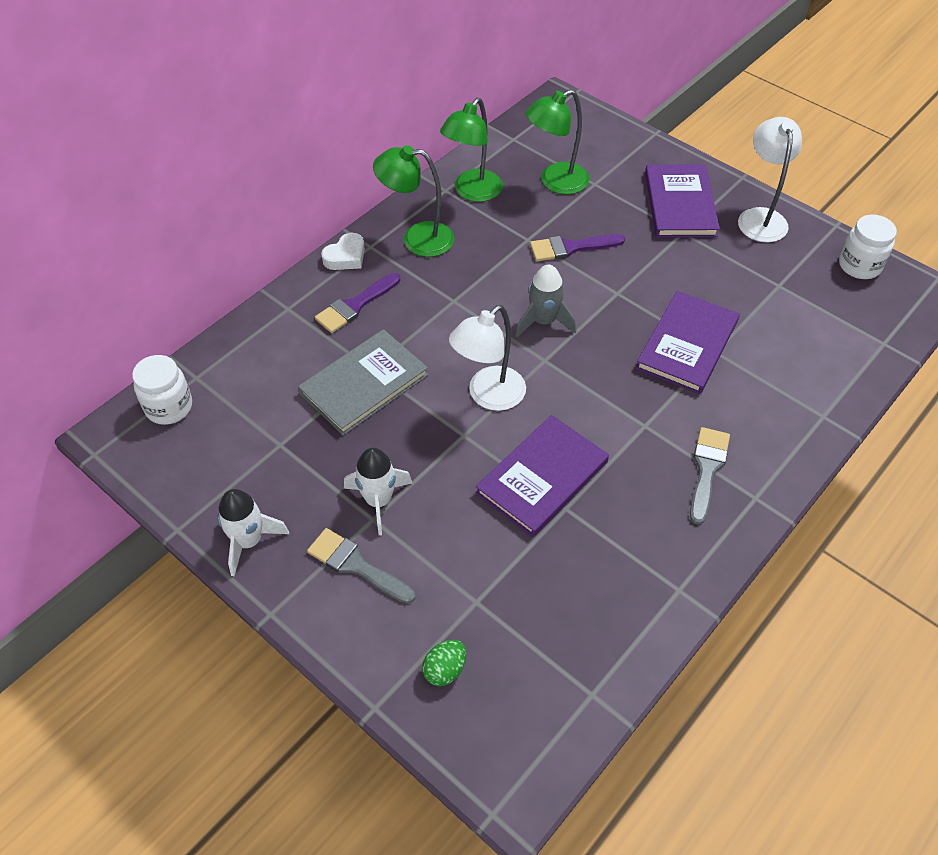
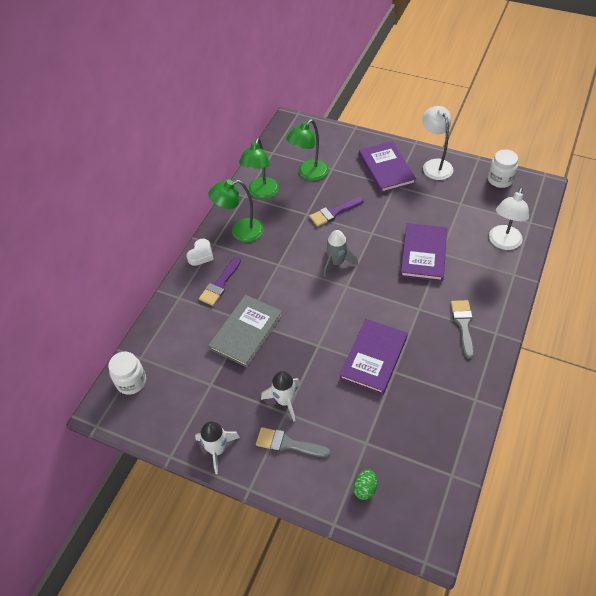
camera: 15 degrees left, 0 degrees up
white lamp [449,305,526,411] -> white lamp moved to [489,188,529,250]

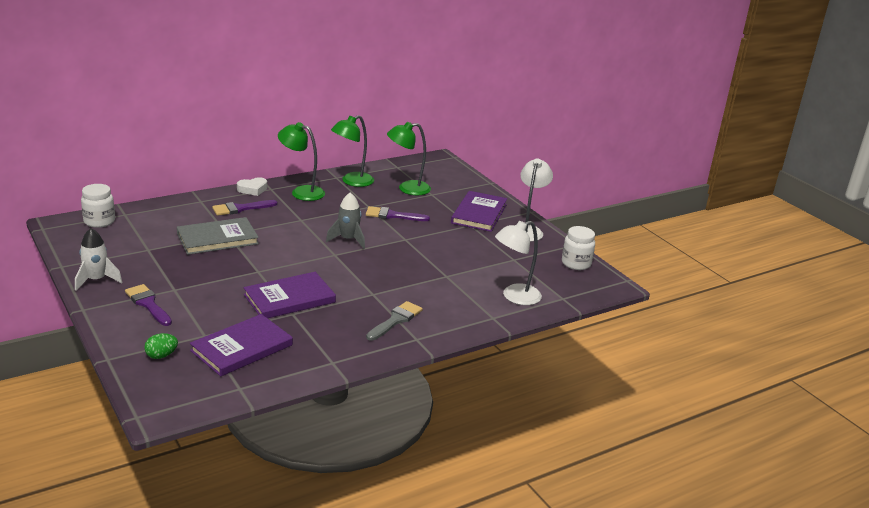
camera: 30 degrees right, 25 degrees down
grey brush [256,427,331,457] -> purple brush [125,284,172,326]
white rocket [261,371,300,422] -> none
purple book [400,223,447,282] -> purple book moved to [190,314,293,376]

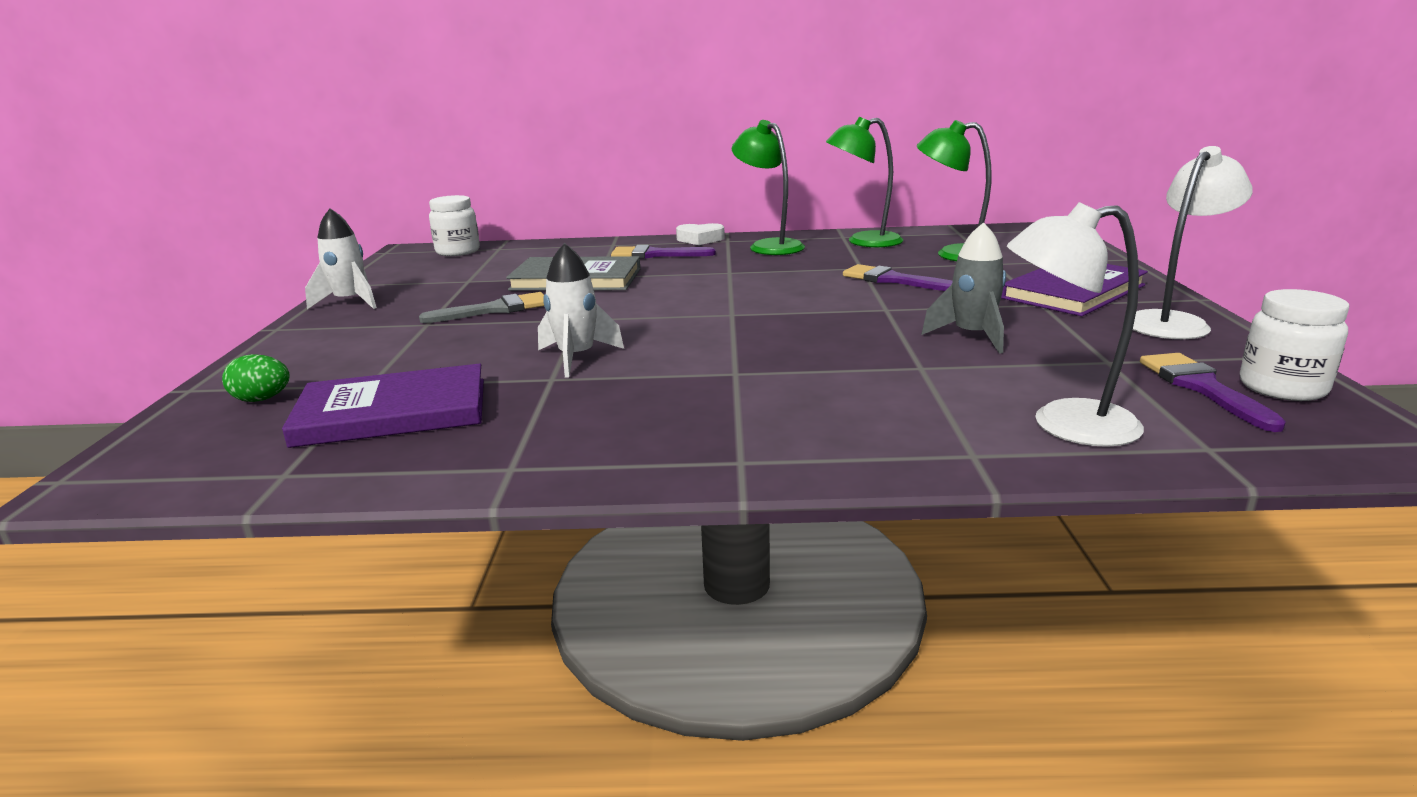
camera: 35 degrees right, 5 degrees down
purple brush [125,284,172,326] -> purple brush moved to [1140,353,1286,432]
purple book [244,272,336,318] -> white rocket [538,243,624,378]
grey rocket [326,192,365,249] -> grey rocket moved to [922,222,1006,354]
grey brush [366,301,423,341] -> grey brush moved to [419,292,544,323]

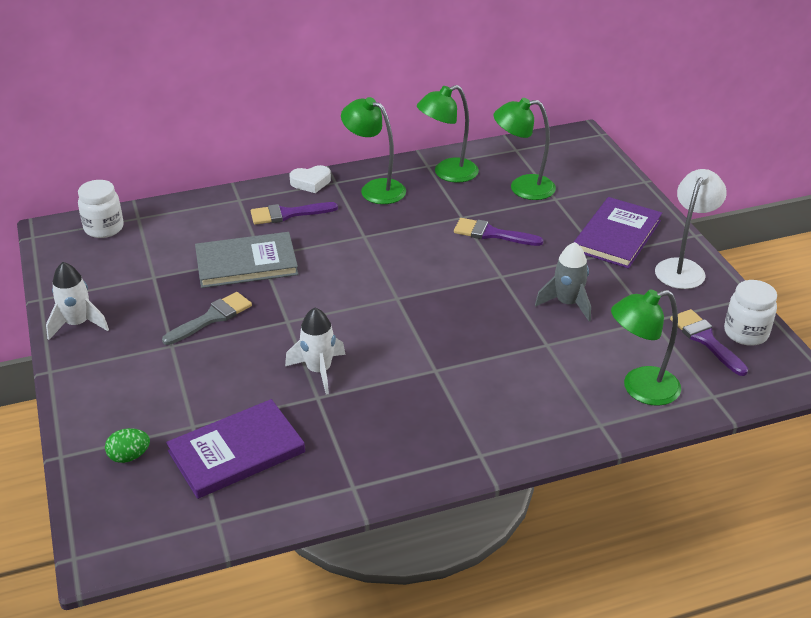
camera: 20 degrees left, 15 degrees up
white lamp [1007,202,1144,447] -> green lamp [611,289,681,406]

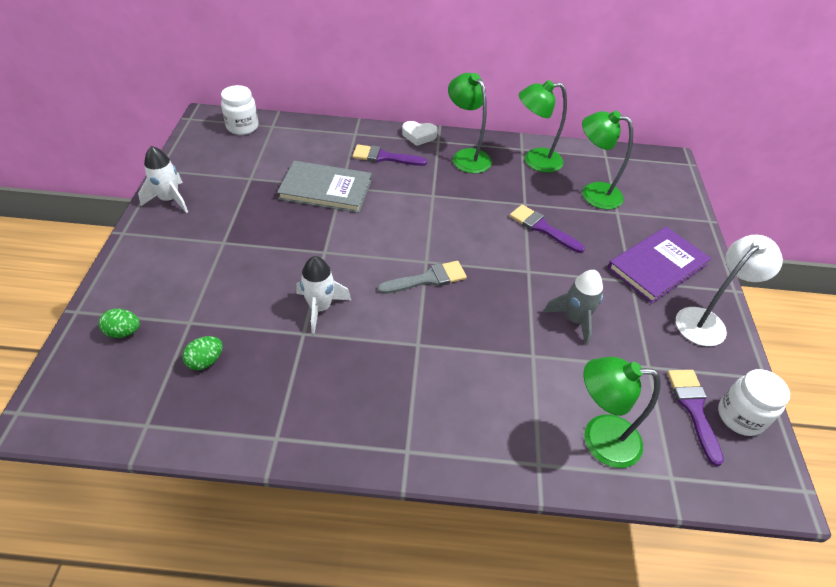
camera: 20 degrees right, 10 degrees up
grey brush [162,292,252,345] -> grey brush moved to [377,261,467,294]
purple book [166,399,305,499] -> green egg [182,336,223,370]

